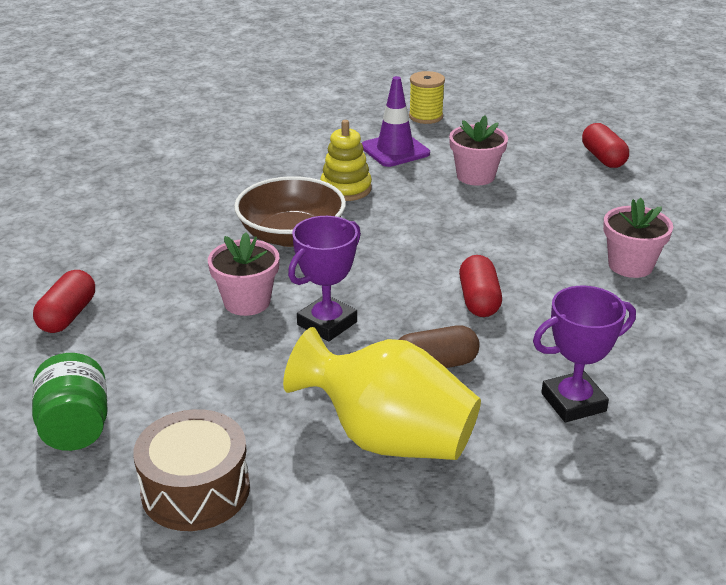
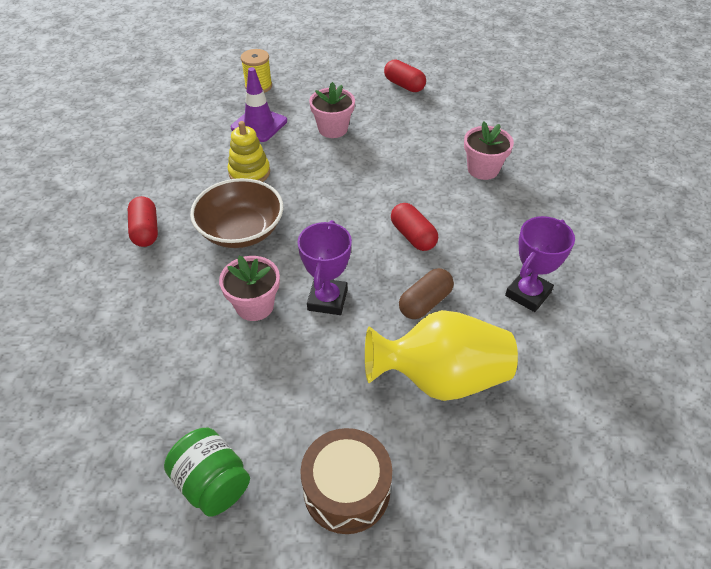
camera: 30 degrees left, 15 degrees up
red capsule [33,270,95,333] -> red capsule moved to [128,196,158,247]

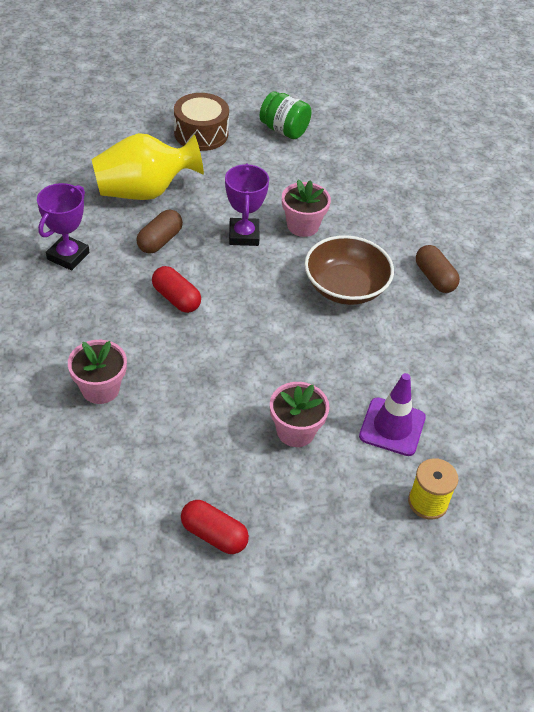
camera: 165 degrees right, 0 degrees up
red capsule [128,196,158,247] -> brown capsule [416,245,460,293]
yellow stacking toy [228,121,270,182] -> none

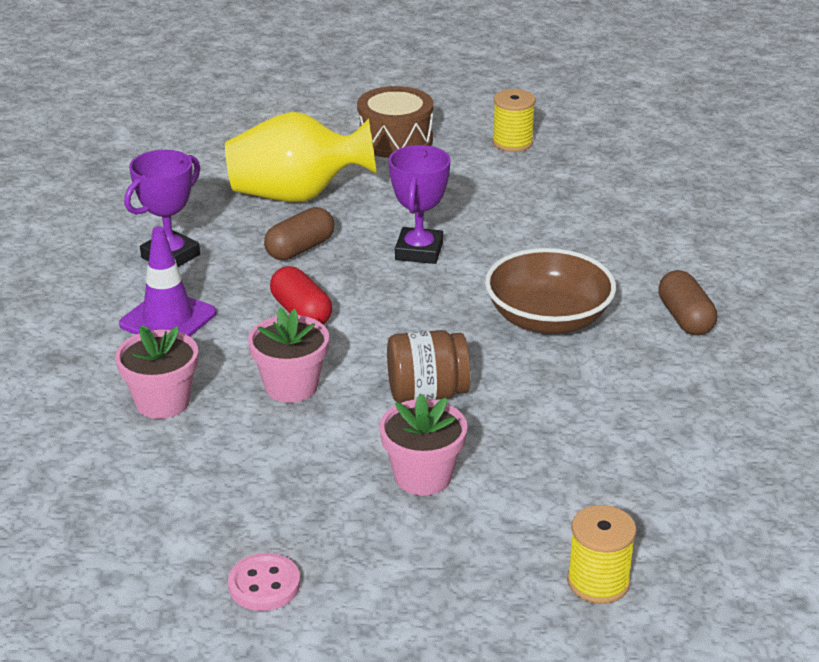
camera: 15 degrees right, 15 degrees down
red capsule [181,500,249,554] -> pink button [228,553,300,611]
green jar [260,91,312,139] -> yellow spool [492,89,536,152]
pink flower pot [282,179,331,237] -> pink flower pot moved to [248,308,329,403]
purple traffic cone [359,373,426,456] -> purple traffic cone moved to [119,226,216,336]
none -> brown jar [387,330,471,403]

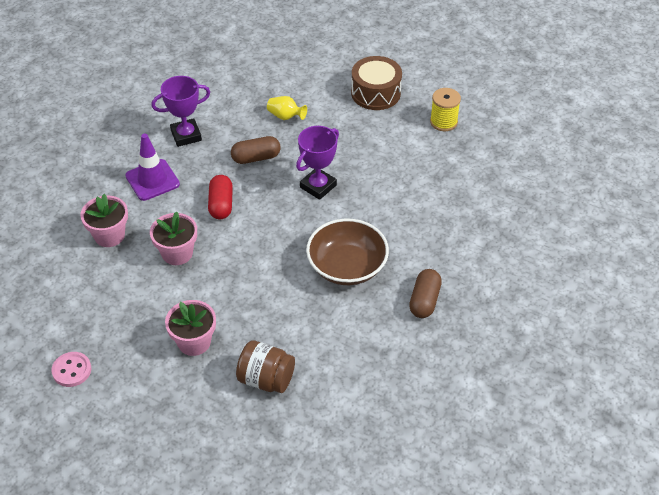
camera: 30 degrees right, 15 degrees up
yellow vase [225,112,377,202] -> yellow vase [267,96,307,120], size x0.42
brown jar [387,330,471,403] -> brown jar moved to [236,340,295,393]
yellow spool [567,505,636,604] -> none

